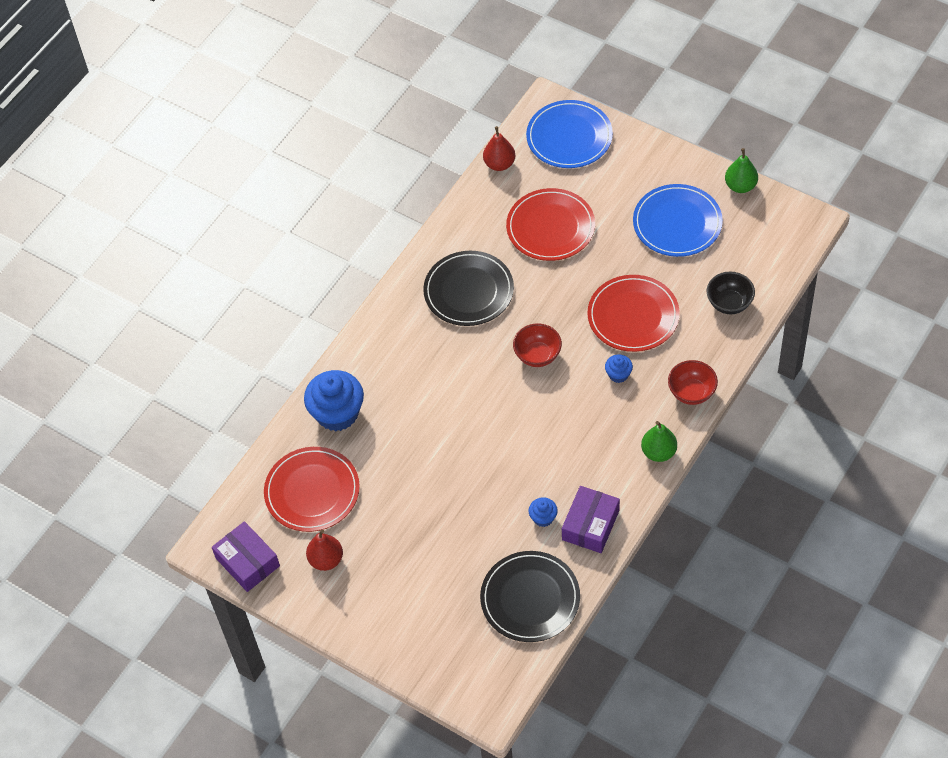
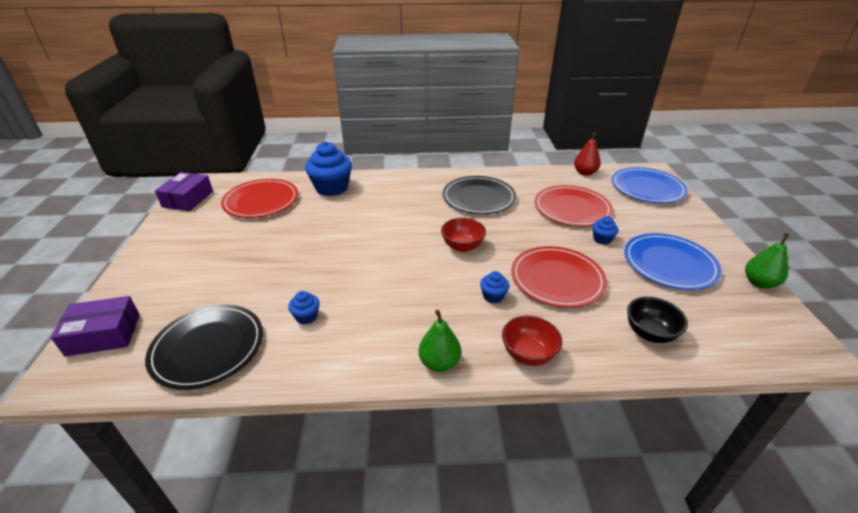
camera: 50 degrees right, 20 degrees down
red pear [306,529,343,571] -> none
purple box [562,486,620,553] -> purple box moved to [51,296,140,357]
none -> blue cupcake [592,216,618,245]

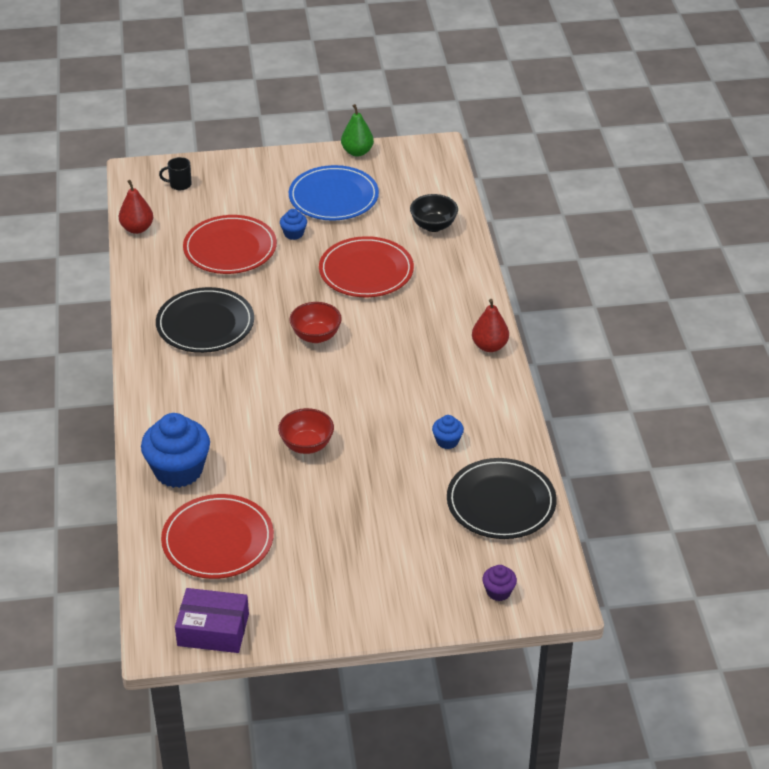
camera: 95 degrees left, 5 degrees up
purple box [51,296,140,357] -> purple cupcake [482,565,517,601]
green pear [418,310,461,372] -> red pear [472,299,509,352]
blue cupcake [480,271,509,303] -> none
red bowl [502,316,562,366] -> red bowl moved to [278,408,334,454]
blue plate [612,167,688,203] -> black mug [159,157,192,190]

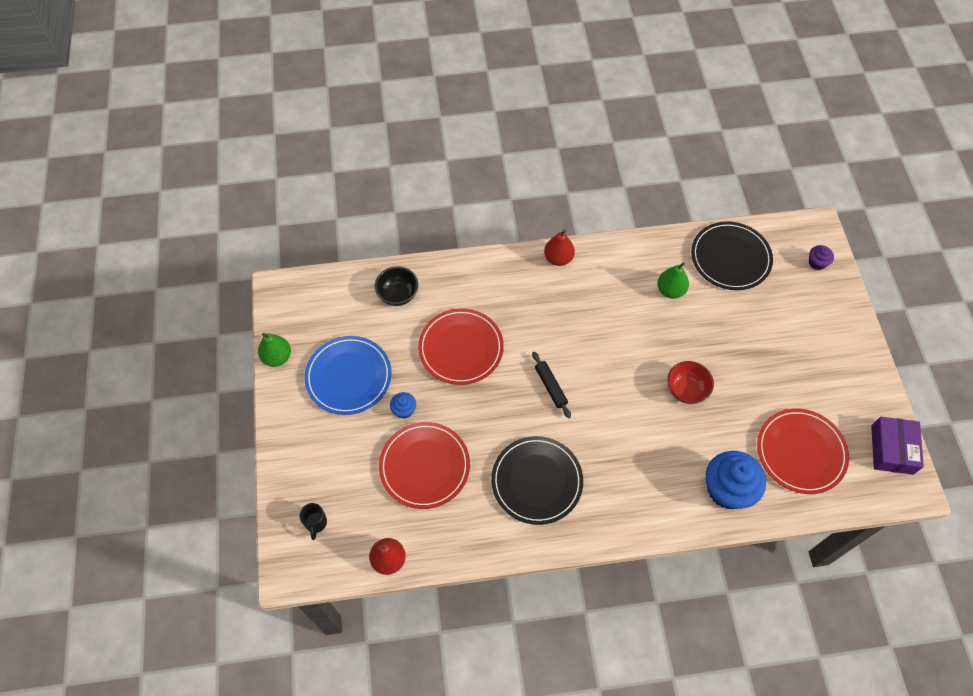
camera: 90 degrees left, 20 degrees up
red bowl [290,302,342,343] -> black rolling pin [532,352,571,418]
blue cupcake [432,415,464,449] -> green pear [657,262,689,299]

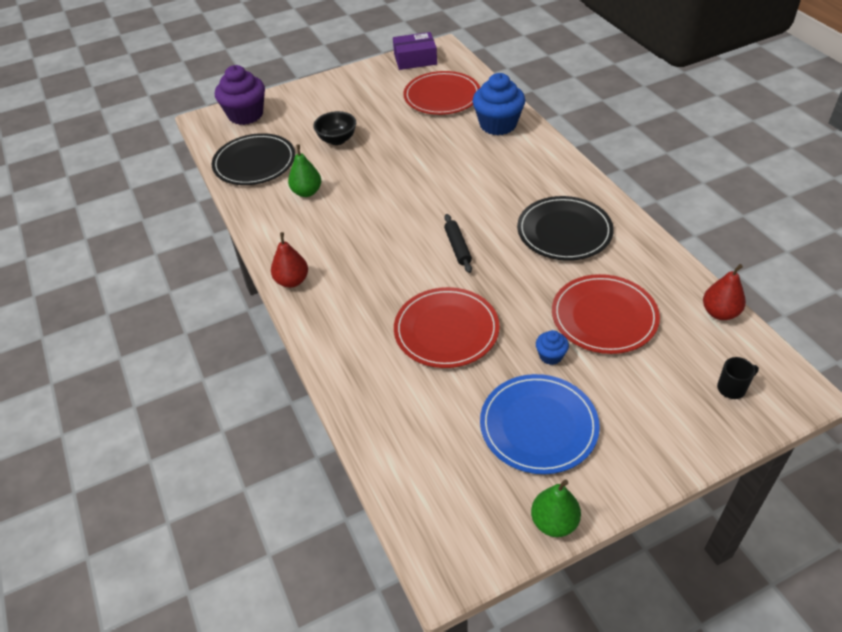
camera: 105 degrees left, 15 degrees down
black bowl [375,266,418,306] -> black bowl moved to [313,111,356,145]
black rolling pin [532,352,571,418] -> black rolling pin turned 60 degrees counterclockwise [444,214,472,273]
red bowl [667,361,714,404] -> none
purple cupcake [809,245,834,270] -> purple cupcake [215,65,265,125], size x2.13

